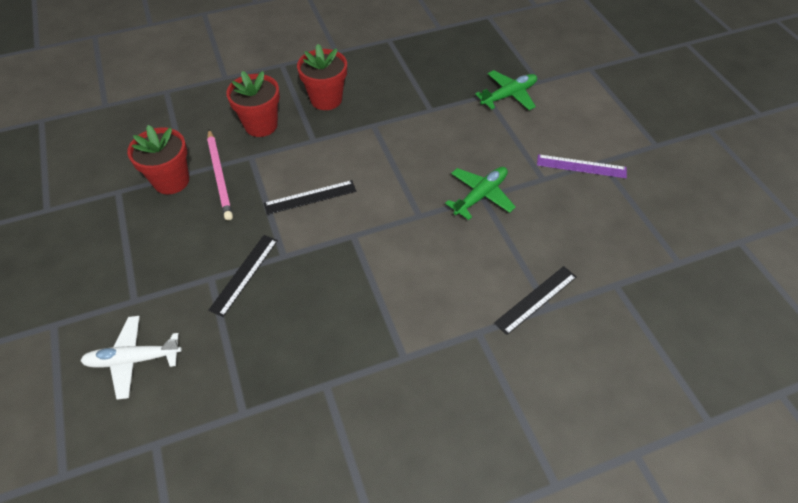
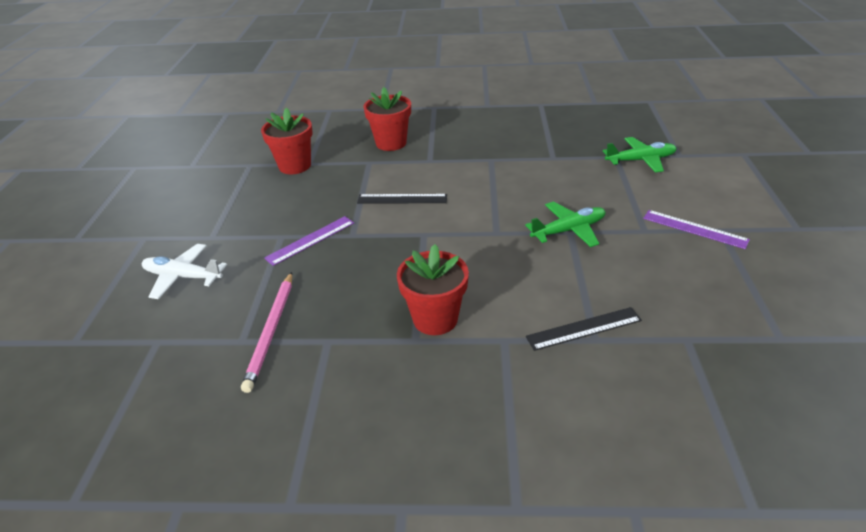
camera: 25 degrees right, 15 degrees down
pink pencil [207,130,233,220] -> pink pencil moved to [241,272,292,393]
black ruler [208,235,278,317] -> purple ruler [264,216,354,266]
red flower pot [297,44,347,110] -> red flower pot moved to [397,244,469,335]

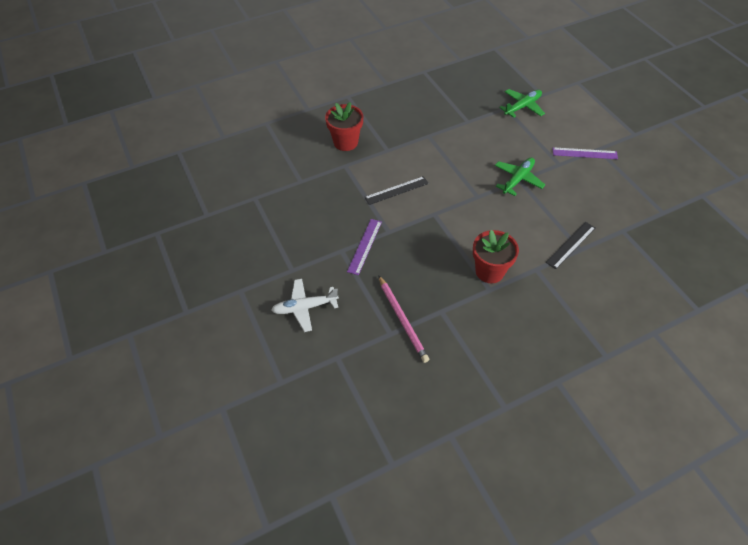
camera: 30 degrees left, 15 degrees up
red flower pot [261,107,313,174] -> none

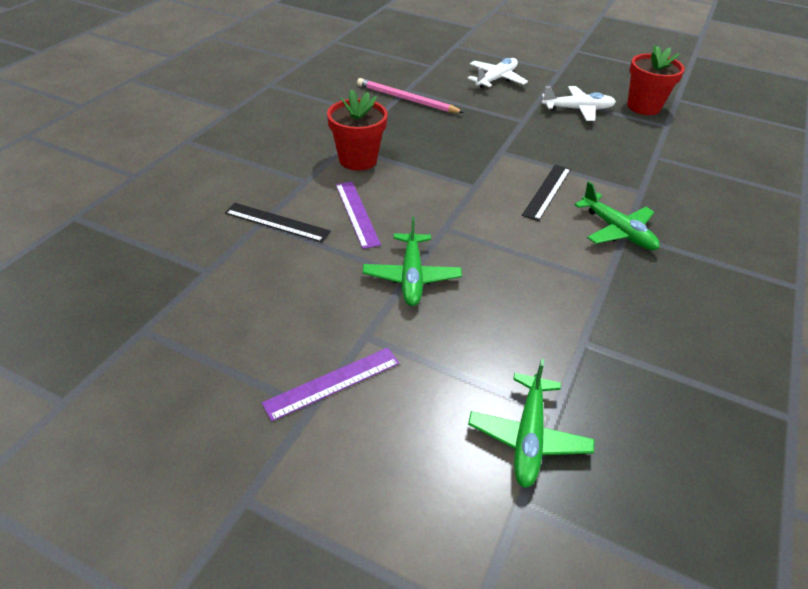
camera: 140 degrees right, 10 degrees down
red flower pot [325,102,363,151] -> red flower pot moved to [627,45,685,115]
purple ruler [347,219,382,275] -> purple ruler moved to [336,182,381,249]
black ruler [546,222,595,269] -> black ruler turned 75 degrees counterclockwise [225,203,331,242]
none -> white plane [542,86,616,121]
none -> green plane [574,181,660,250]

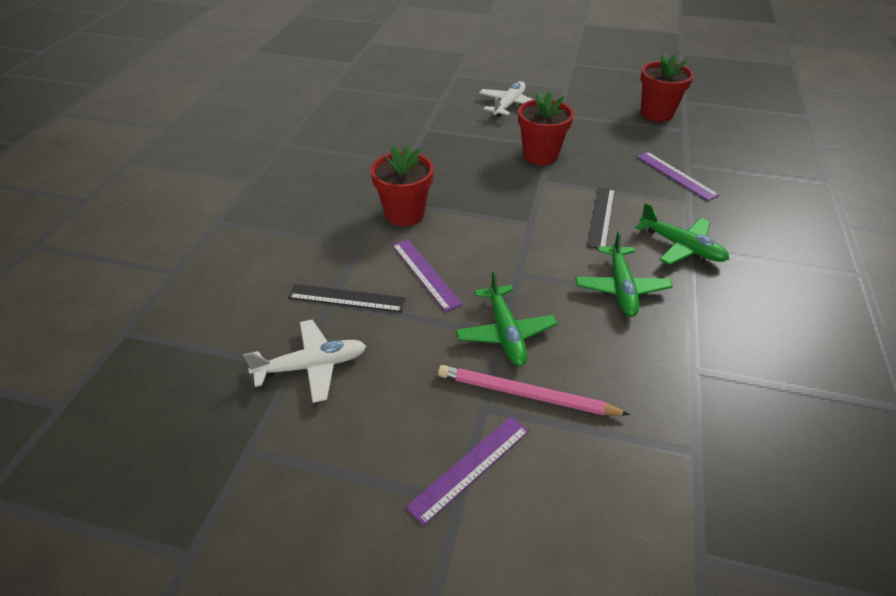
camera: 10 degrees left, 0 degrees up
pink pencil [357,78,464,113] -> pink pencil moved to [438,365,630,416]
green plane [468,359,594,488] -> green plane moved to [575,230,673,317]
white plane [542,86,616,121] -> white plane moved to [243,320,366,403]
none -> red flower pot [518,91,574,165]
none -> purple ruler [637,152,719,201]

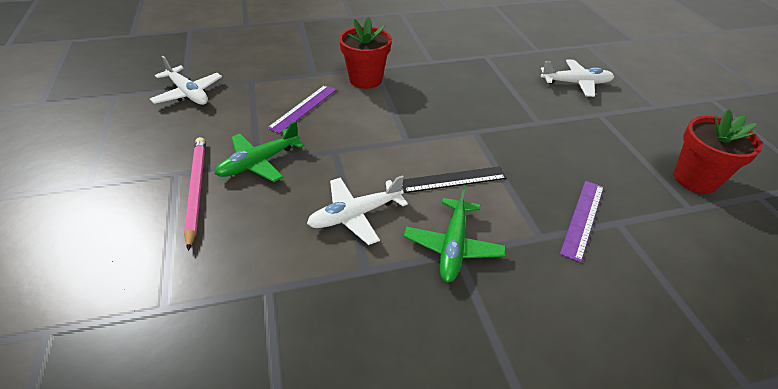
camera: 60 degrees right, 0 degrees up
black ruler [288,284,406,312] -> none
purple ruler [406,416,529,526] -> none
red flower pot [518,91,574,165] -> none
green plane [575,230,673,317] -> white plane [307,176,408,245]

